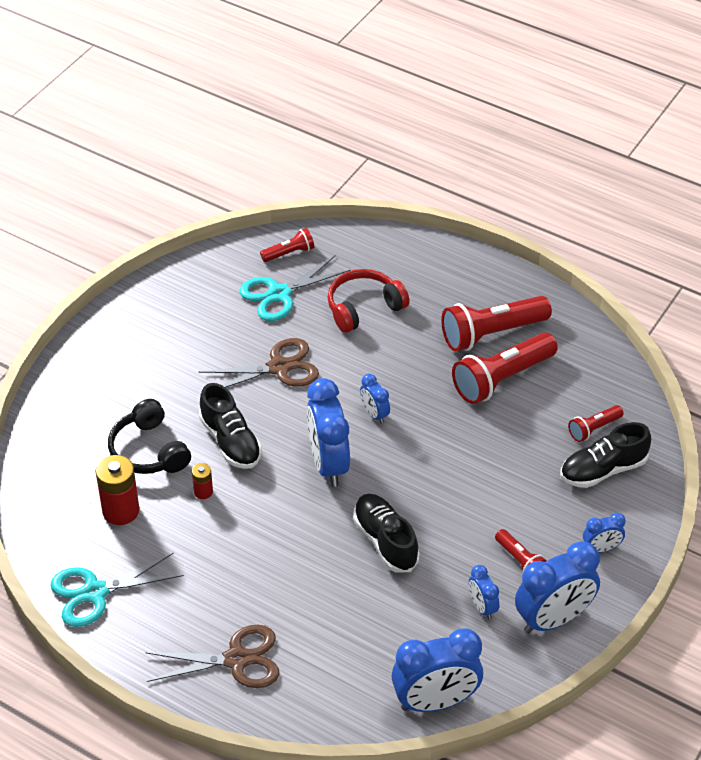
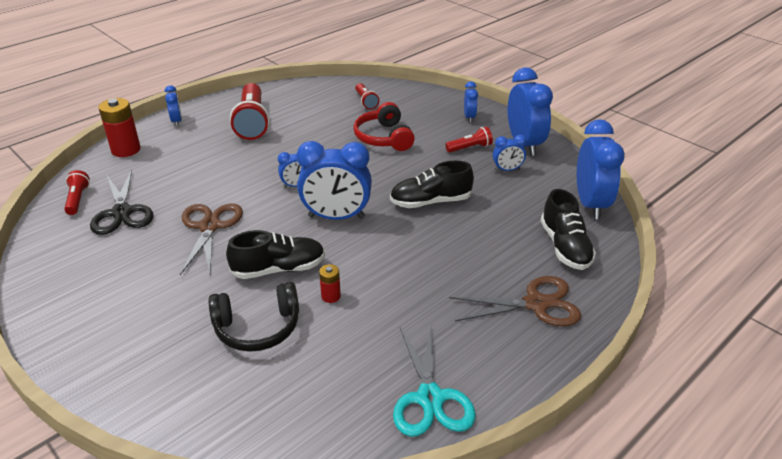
camera: 75 degrees left, 10 degrees down
red battery [96,455,139,525] -> red battery moved to [98,98,141,157]
brown scissors [145,625,279,688] -> brown scissors turned 75 degrees clockwise [449,276,581,327]
turquoise scissors [239,255,351,321] -> black scissors [90,170,154,235]
red headphones [328,269,410,333] -> red headphones moved to [353,102,415,151]
red flashlight [452,332,558,404] -> none
black shoe [560,422,651,488] -> black shoe moved to [540,189,596,270]
none -> blue clock [165,85,182,127]

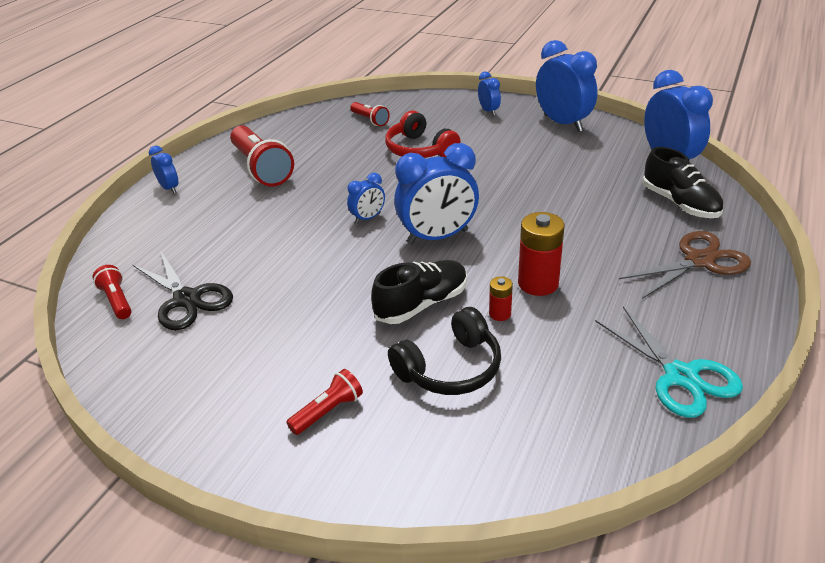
camera: 20 degrees left, 0 degrees up
red battery [98,98,141,157] -> red battery moved to [518,212,565,296]
brown scissors [180,203,243,275] -> none
black shoe [390,160,474,208] -> none
red flashlight [445,126,493,152] -> red flashlight moved to [286,369,363,435]
blue clock [492,135,527,171] -> none

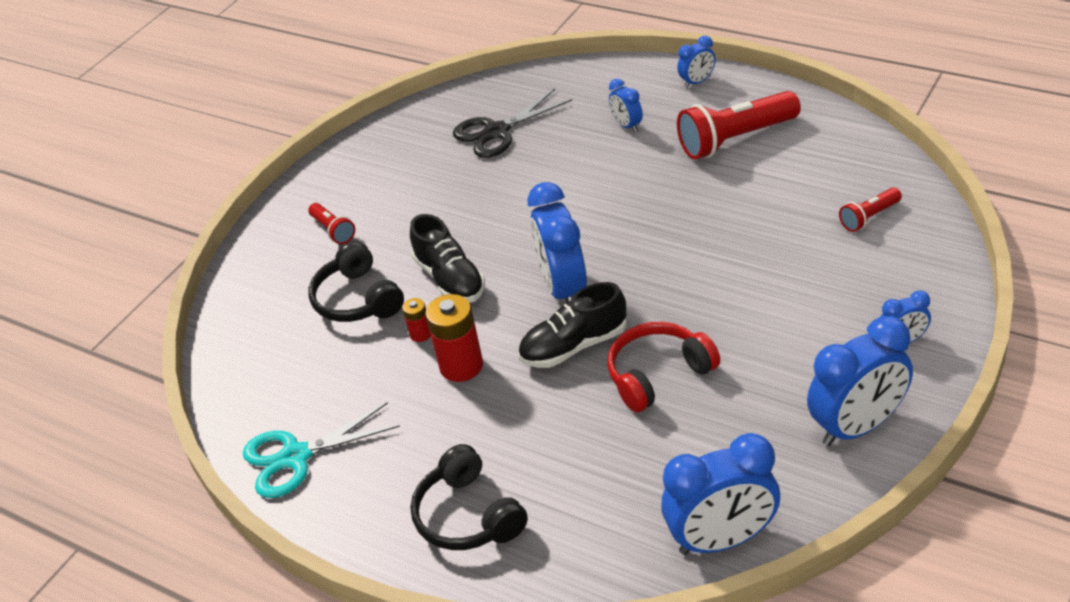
camera: 100 degrees right, 5 degrees up
red flashlight [92,265,132,319] -> none
blue clock [347,173,385,224] -> blue clock moved to [609,79,643,132]
red headphones [385,110,461,158] -> red headphones moved to [607,322,720,413]
brown scissors [619,231,751,299] -> black headphones [410,444,528,550]
black shoe [642,147,724,218] -> black shoe moved to [518,282,627,368]

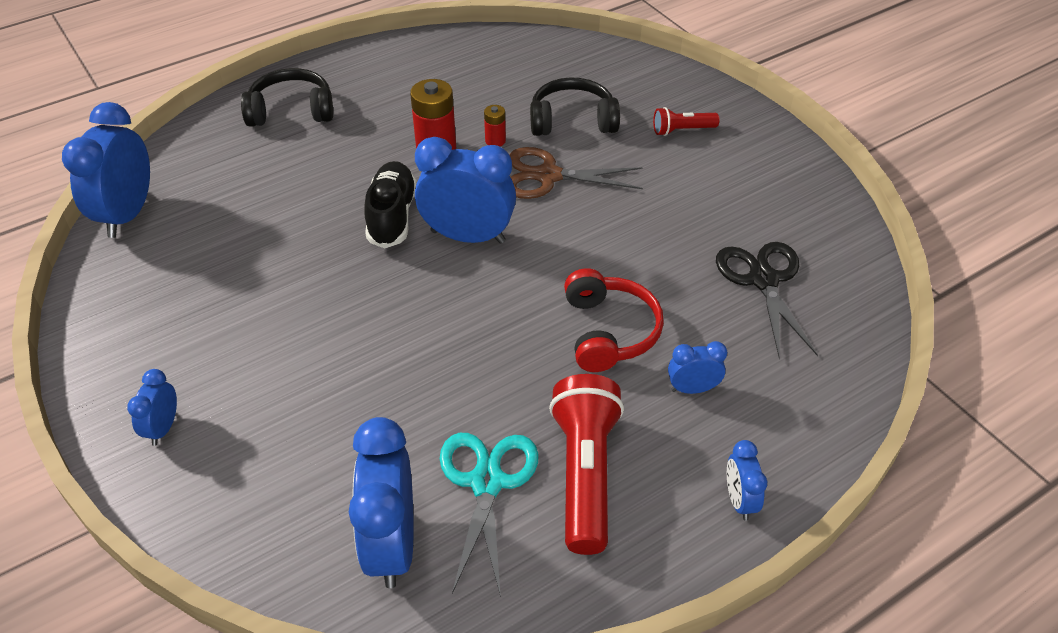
camera: 110 degrees right, 5 degrees up
turquoise scissors [243,402,400,498] -> turquoise scissors moved to [440,433,539,597]
black shoe [410,214,485,303] -> brown scissors [509,147,643,199]
red headphones [607,322,720,413] -> red headphones moved to [564,268,664,372]
blue clock [807,316,913,446] -> blue clock moved to [349,417,414,588]
red flashlight [839,188,902,232] -> none

